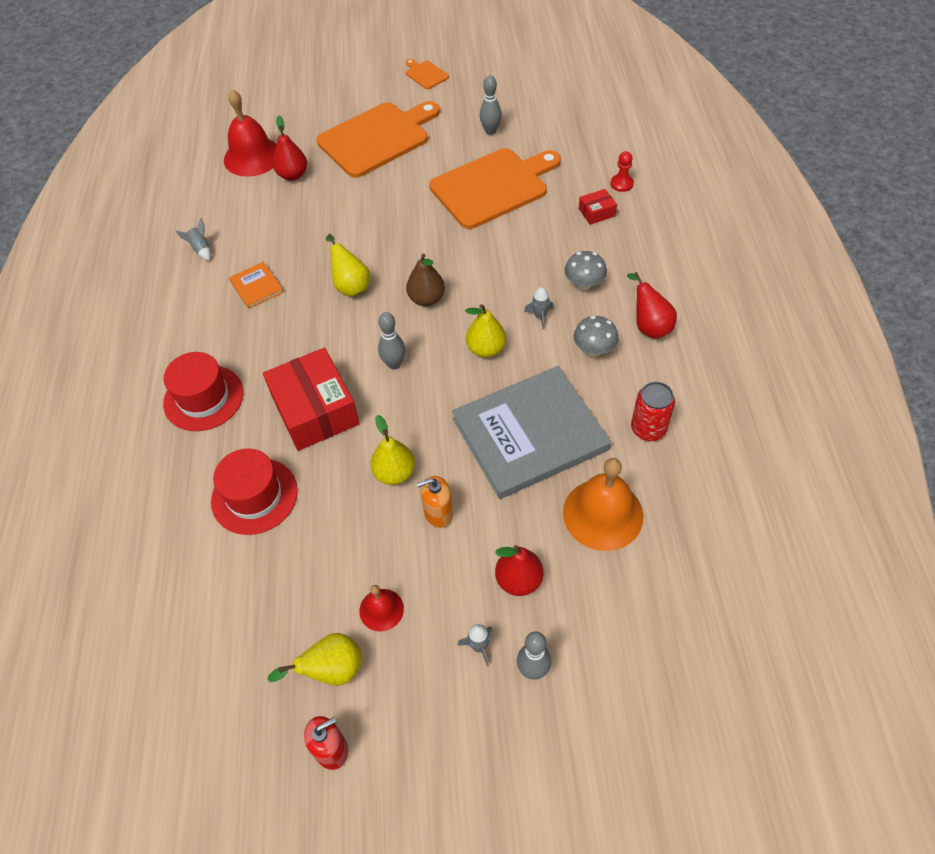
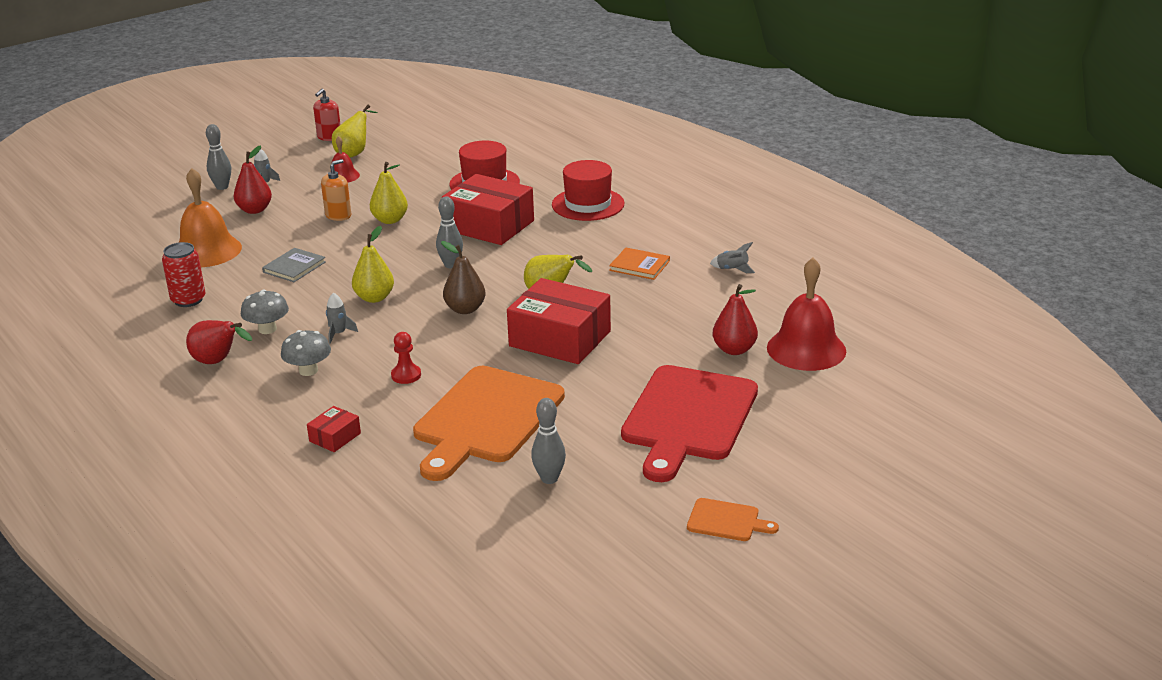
camera: 145 degrees right, 25 degrees down
orange cutting board [316,101,440,178] -> red cutting board [621,365,758,482]
grey book [452,366,611,499] -> grey book [262,248,326,282], size x0.42
red pawn [611,151,634,192] -> red pawn moved to [391,332,421,384]
none -> red box [507,278,611,364]

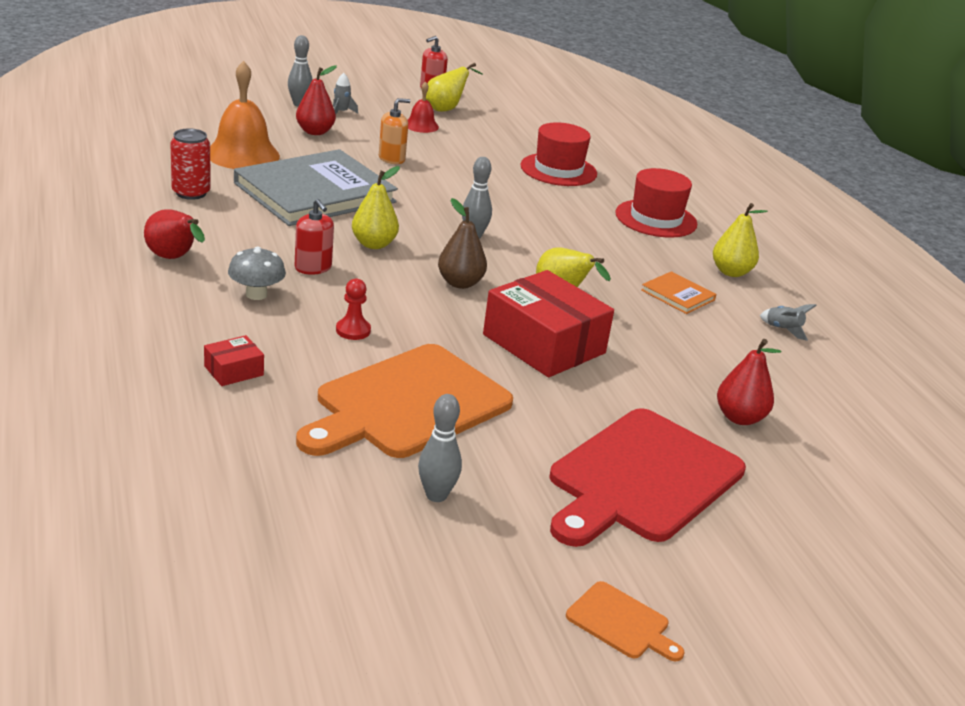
camera: 15 degrees right, 0 degrees up
grey mushroom [241,290,289,334] -> none
grey book [262,248,326,282] -> grey book [234,149,398,226], size x2.38
grey rocket [326,293,358,344] -> red soap dispenser [295,199,334,275]
yellow pear [370,162,408,224] -> yellow pear moved to [713,203,767,277]
red box [442,174,534,245] -> none
red bell [767,258,846,371] -> none

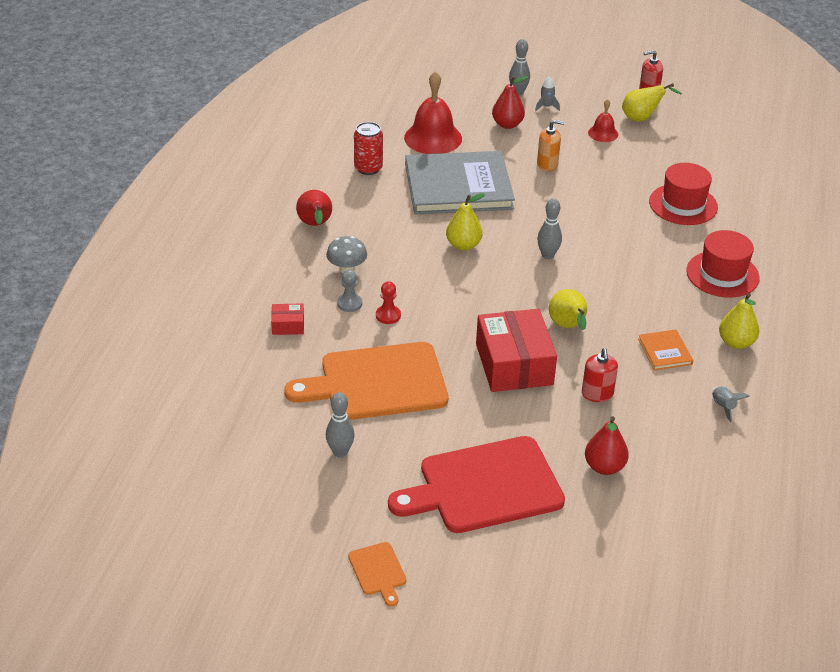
camera: 35 degrees right, 10 degrees up
orange bell [210,61,280,169] -> red bell [404,71,462,154]
red soap dispenser [295,199,334,275] -> red soap dispenser moved to [582,348,618,402]
brown pear [438,198,487,289] -> none
none -> grey pawn [337,270,362,312]

